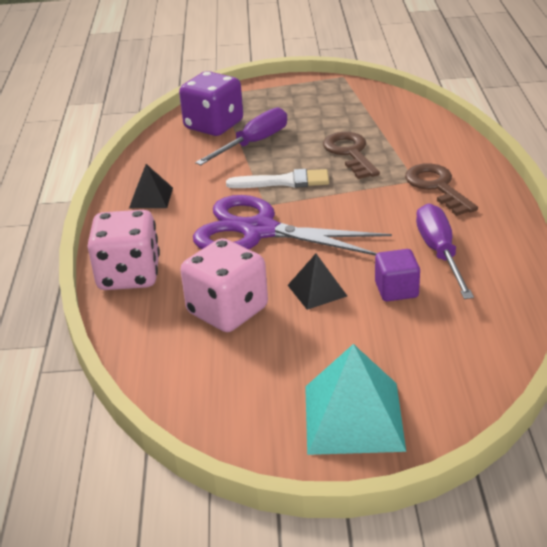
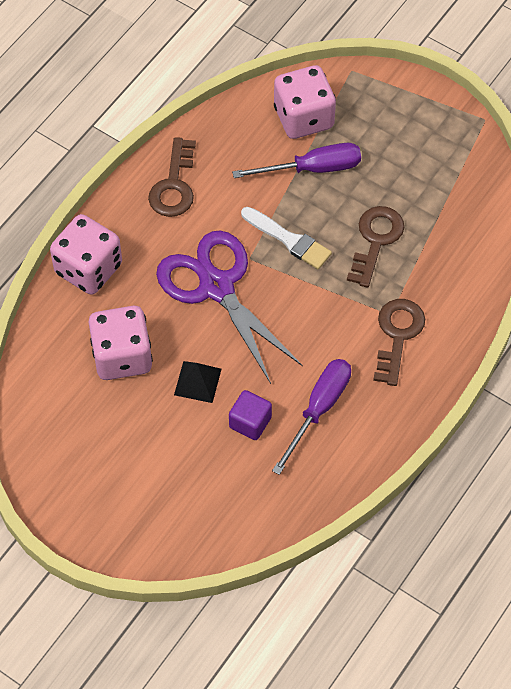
camera: 35 degrees right, 25 degrees up
black pyramid [129,164,173,208] -> brown key [148,137,196,217]
purple dice [179,71,243,136] -> pink dice [274,65,336,139]
turquoise pyramid [305,344,406,455] -> none

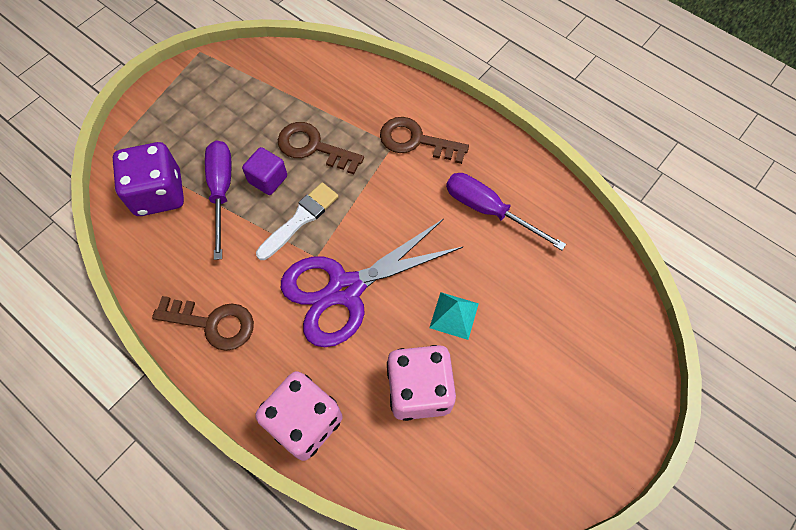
camera: 85 degrees left, 5 degrees up
black pyramid [174,361,222,403] -> turquoise pyramid [429,292,479,340]
purple cube [229,390,272,440] -> purple cube moved to [242,147,287,195]
pink dice [274,65,336,139] -> purple dice [113,142,184,216]

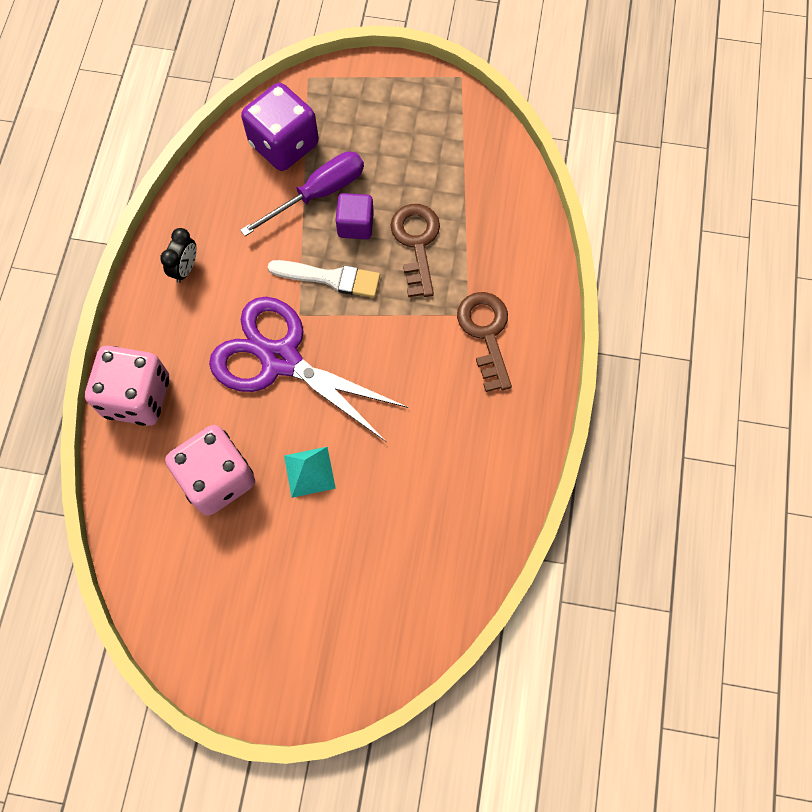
camera: 60 degrees right, 5 degrees up
brown key [152,296,254,351] -> black clock [160,228,197,283]
purple screwdriver [446,173,566,250] -> none

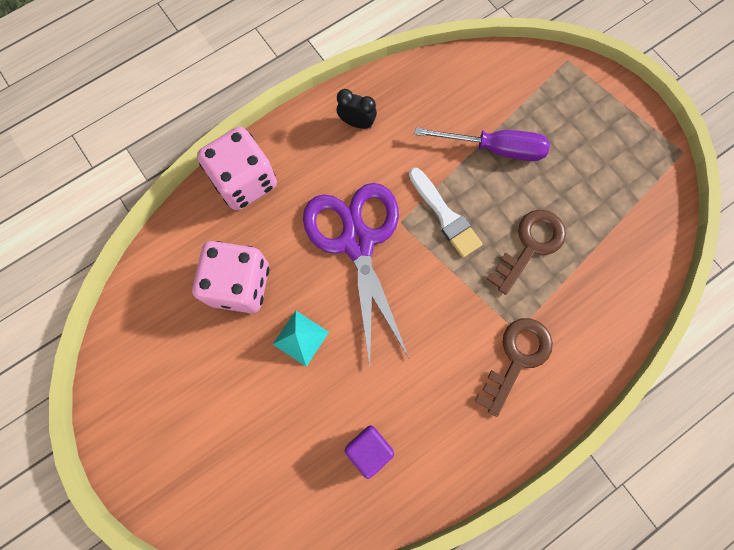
camera: 45 degrees right, 5 degrees up
black clock [160,228,197,283] -> black clock turned 135 degrees counterclockwise [337,89,377,129]
purple dice [241,83,319,171] -> none
purple cube [336,193,374,239] -> purple cube moved to [345,425,394,479]

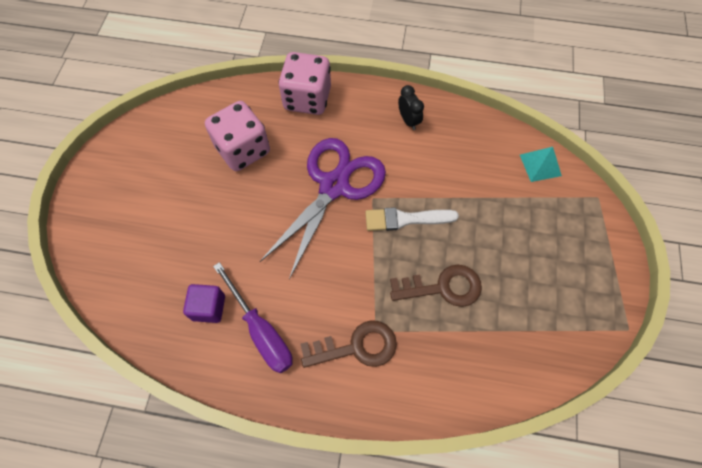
camera: 45 degrees right, 10 degrees down
turquoise pyramid [273,311,329,367] -> turquoise pyramid moved to [520,147,562,182]
white brush [409,168,483,258] -> white brush turned 75 degrees clockwise [365,207,459,231]
purple screwdriver [414,127,550,161] -> purple screwdriver moved to [213,262,293,373]

